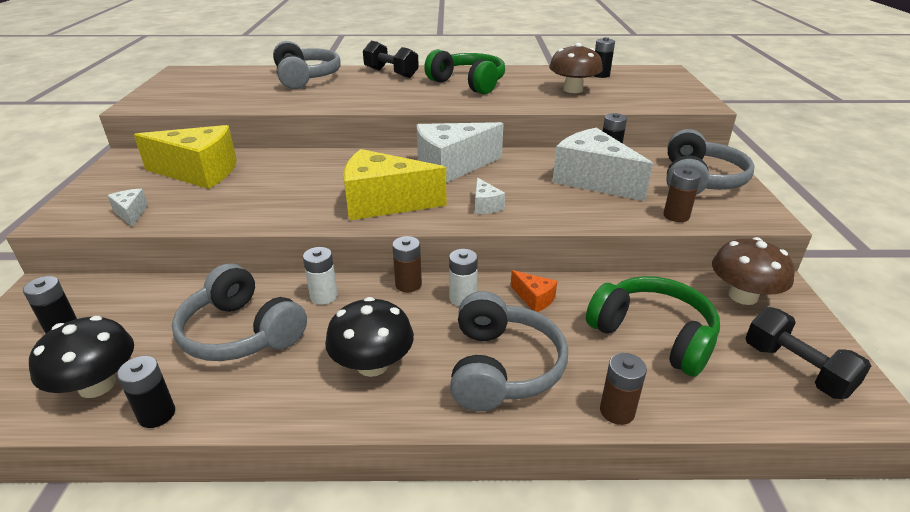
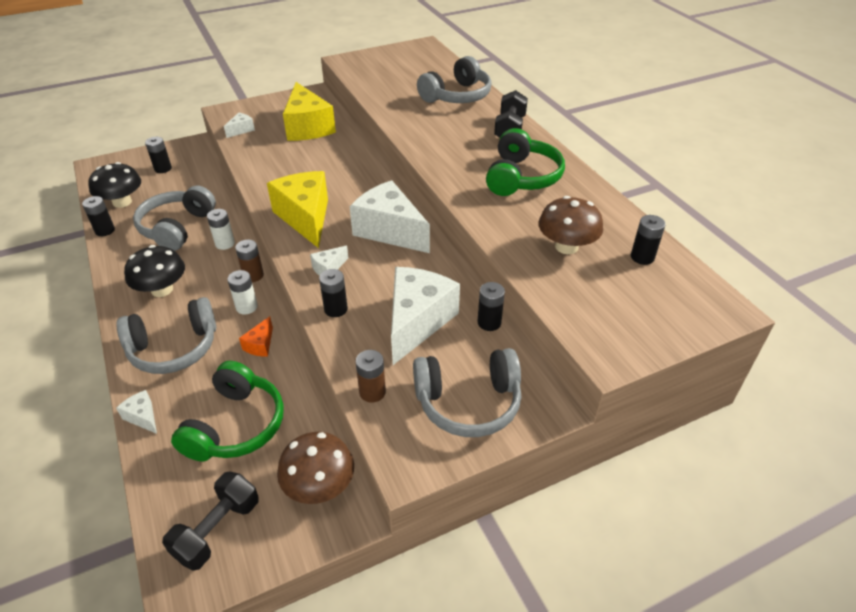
camera: 65 degrees right, 10 degrees up
brown battery [600,353,647,425] -> white cheese [116,390,157,434]
none -> black battery [319,269,348,317]

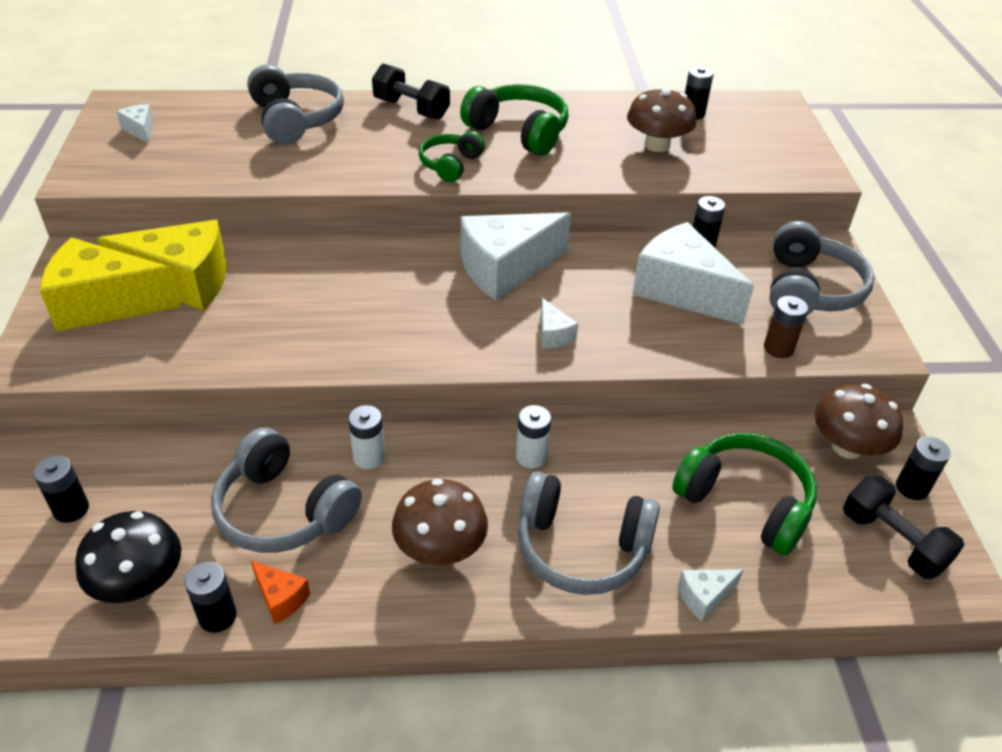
camera: 70 degrees left, 0 degrees up
grey headphones [116,297,216,374] -> grey headphones turned 105 degrees clockwise [518,471,660,595]
black mushroom [124,245,185,297] -> brown mushroom [392,479,488,565]
white cheese [224,112,255,138] -> white cheese moved to [116,104,154,143]
brown battery [235,240,264,282] -> none
orange cheese [239,316,273,357] -> orange cheese moved to [251,560,310,624]
yellow cheese [267,171,328,248] -> yellow cheese moved to [40,237,181,332]
black battery [319,269,348,317] -> black battery moved to [896,436,951,500]
none -> green headphones [419,131,485,182]

